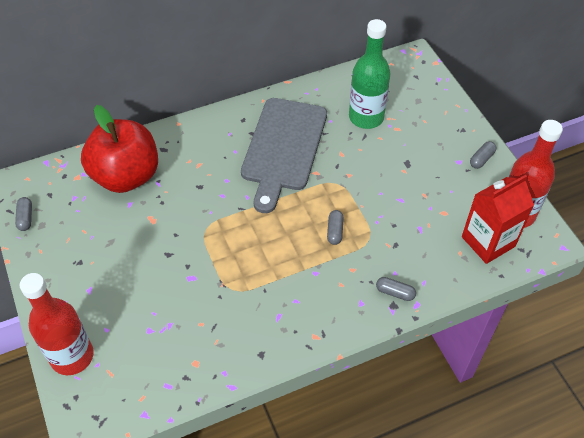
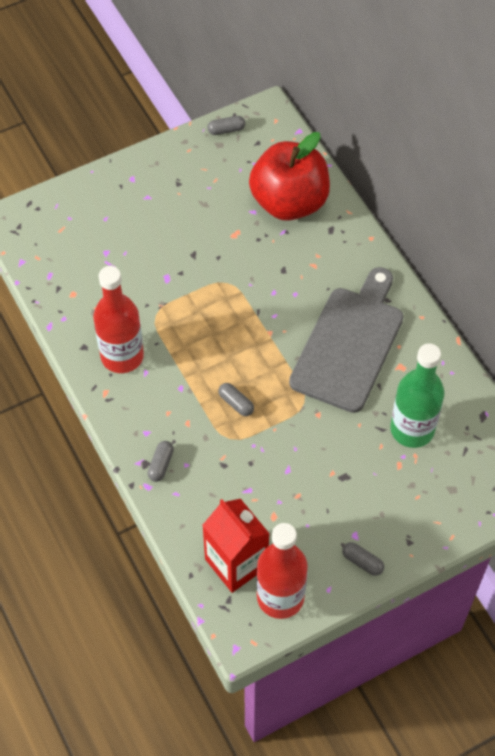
camera: 85 degrees right, 5 degrees up
red bottle [20,273,94,375] -> red bottle moved to [93,266,144,373]
grey cutting board [241,98,327,213] -> grey cutting board turned 105 degrees clockwise [289,267,403,413]
grey capsule [327,210,344,245] -> grey capsule turned 45 degrees clockwise [218,383,254,416]

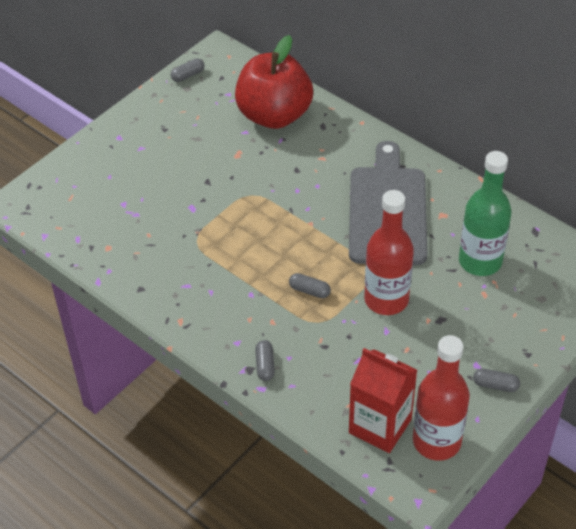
camera: 20 degrees left, 10 degrees down
red bottle [93,266,144,373] -> red bottle moved to [364,190,414,315]

